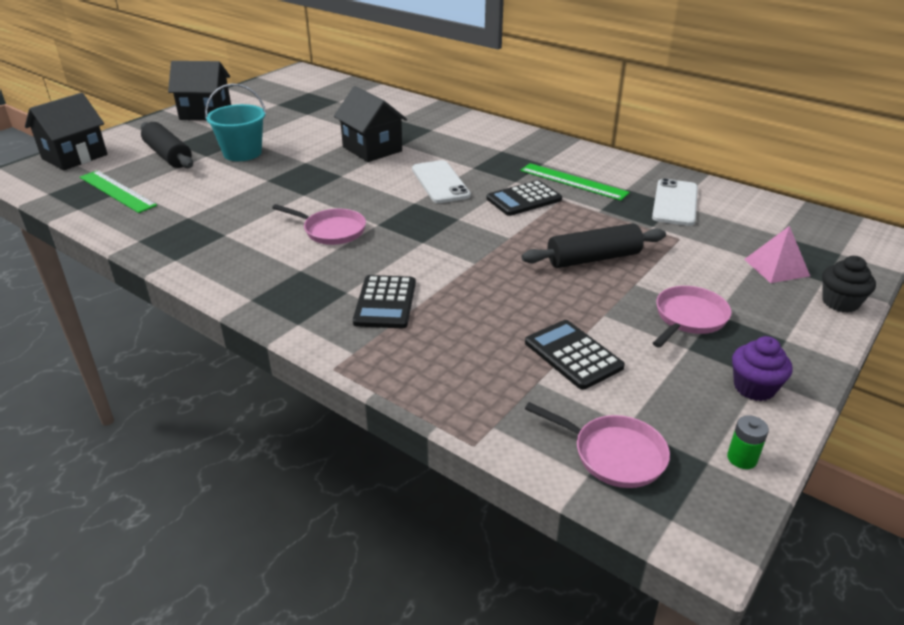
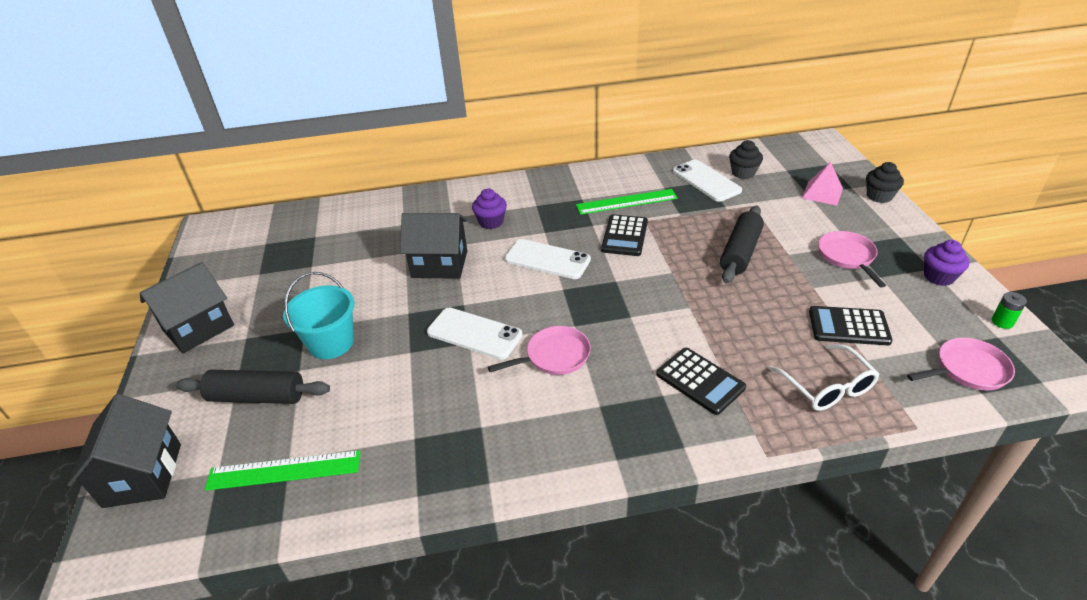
camera: 45 degrees left, 5 degrees up
none -> white phone [427,308,523,360]
none -> purple cupcake [472,189,507,229]
none -> black cupcake [729,140,763,179]
none -> white glasses [769,344,880,411]

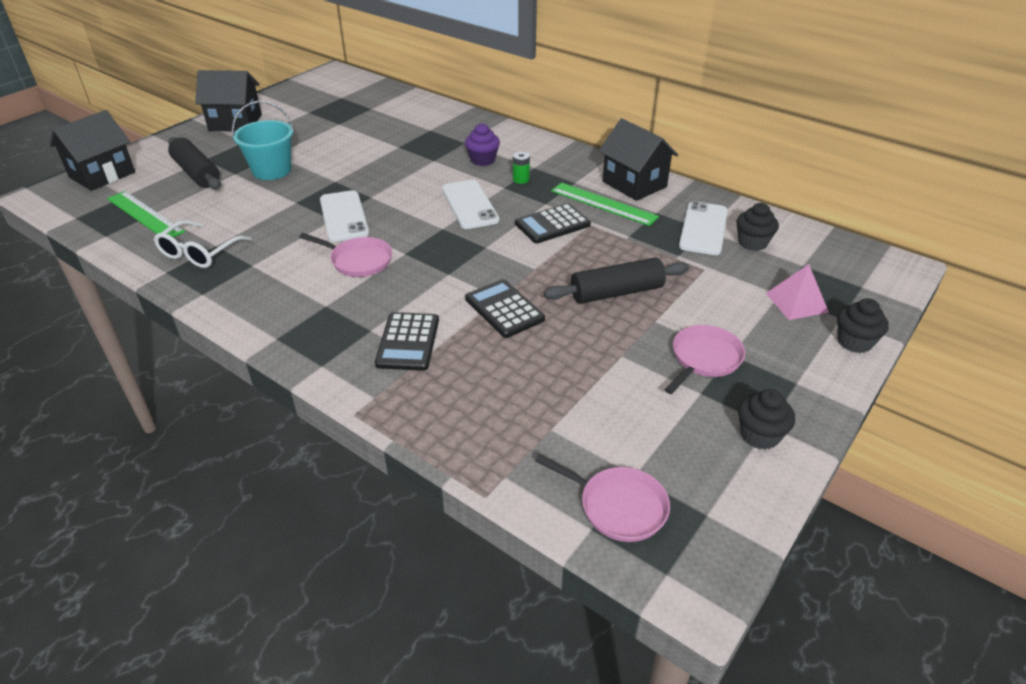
camera: 45 degrees right, 0 degrees up
black house [400,213,467,279] -> black house moved to [599,118,678,201]
white glasses [769,344,880,411] -> white glasses moved to [154,220,252,268]
black calculator [809,306,893,345] -> black calculator moved to [465,279,545,338]
purple cupcake [924,240,969,286] -> black cupcake [738,389,795,450]
green battery [992,292,1027,329] -> green battery moved to [513,152,530,184]

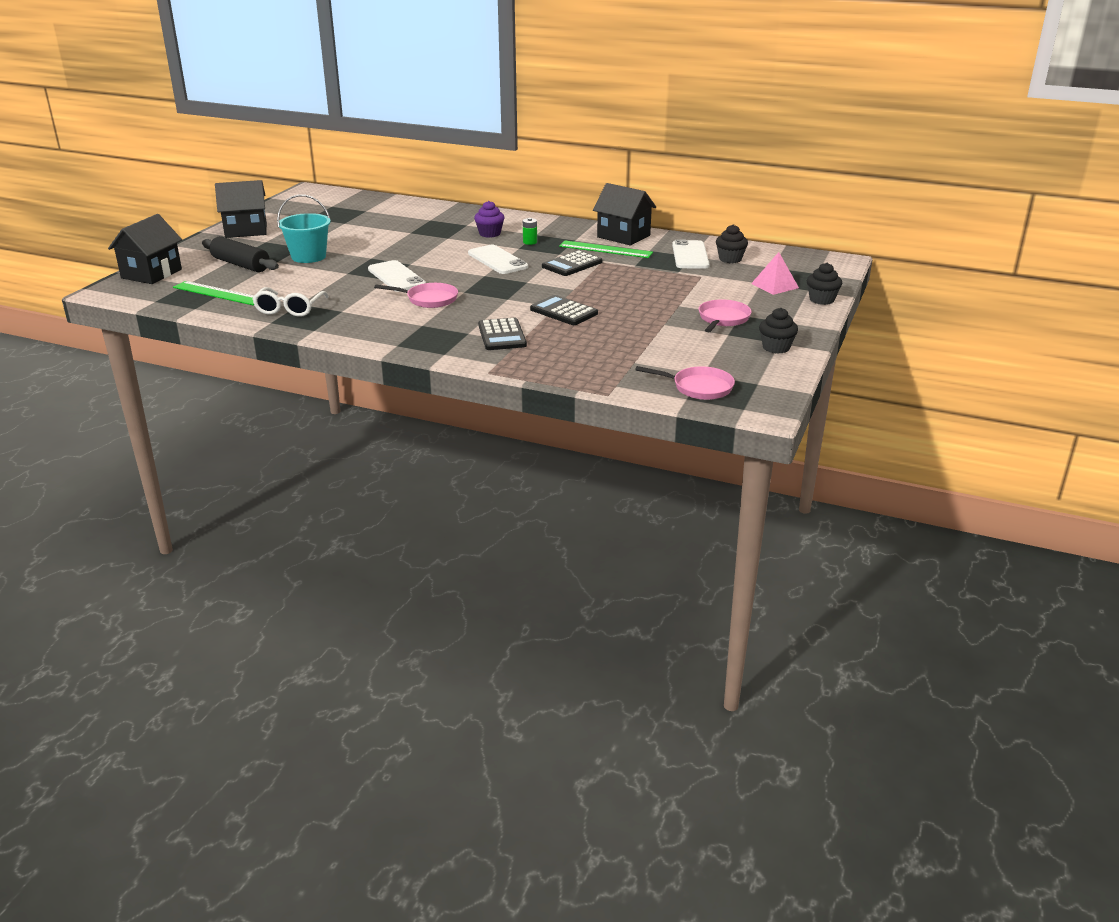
camera: 15 degrees left, 10 degrees down
black rolling pin [544,257,689,304] -> none

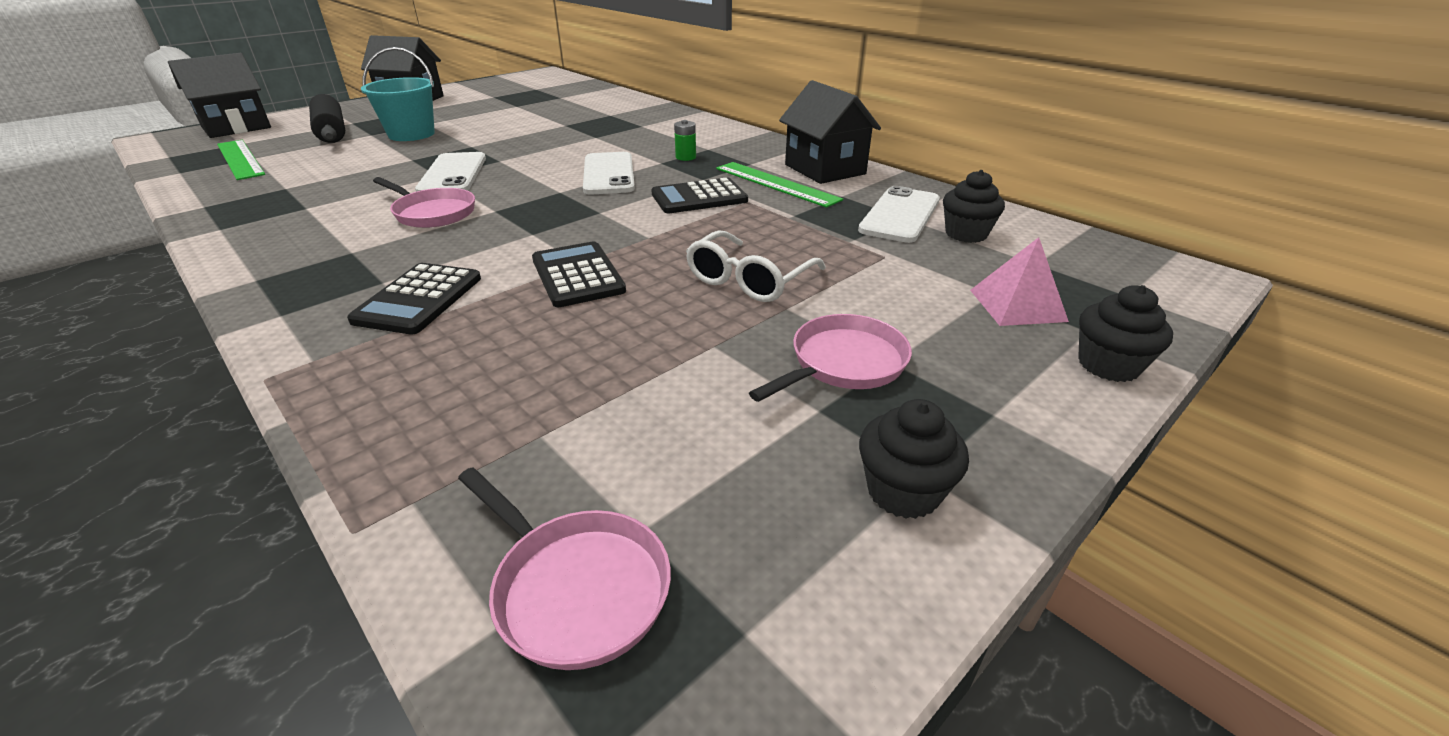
camera: 25 degrees right, 5 degrees up
white glasses [253,287,329,317] -> white glasses moved to [686,230,826,302]
purple cupcake [474,201,505,238] -> none

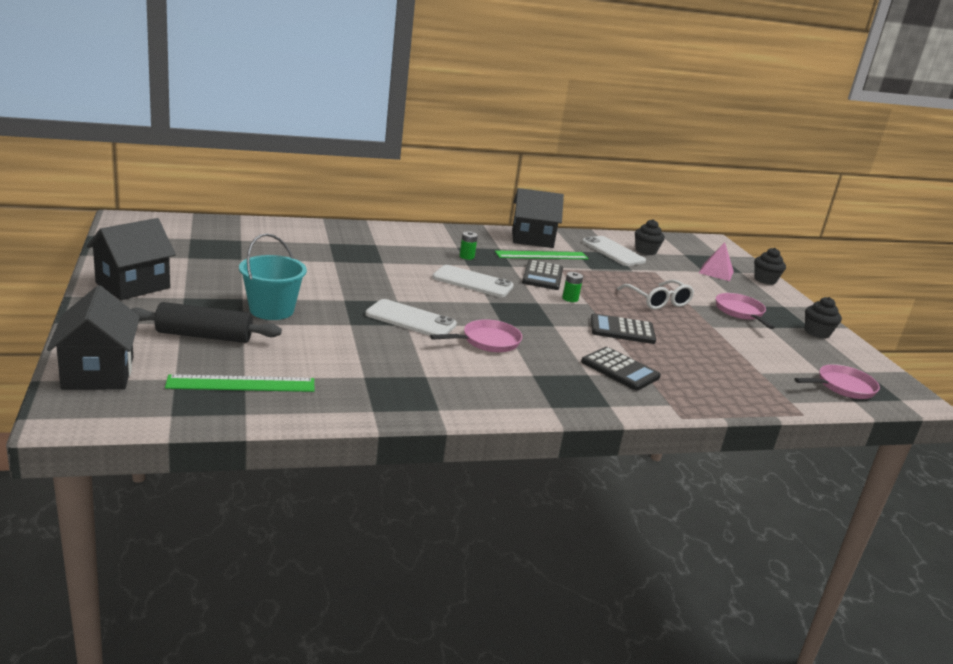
camera: 65 degrees left, 10 degrees down
none -> green battery [562,272,583,302]

